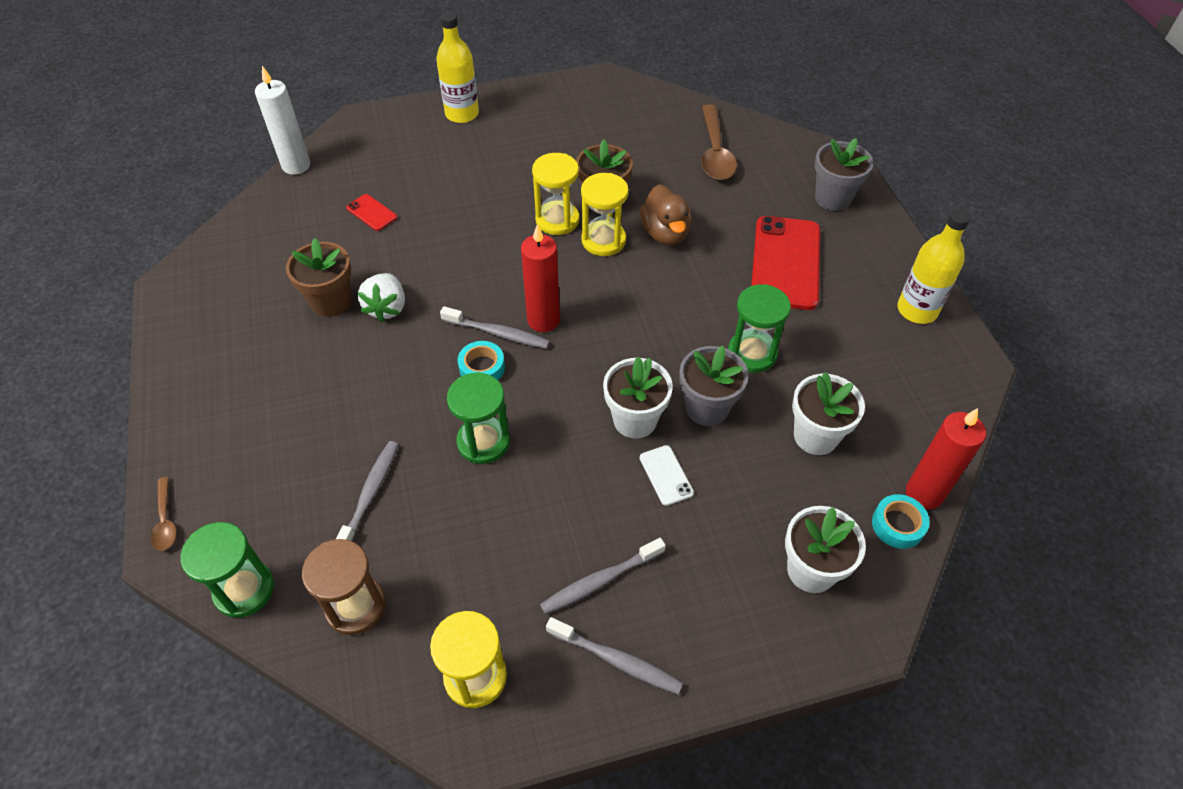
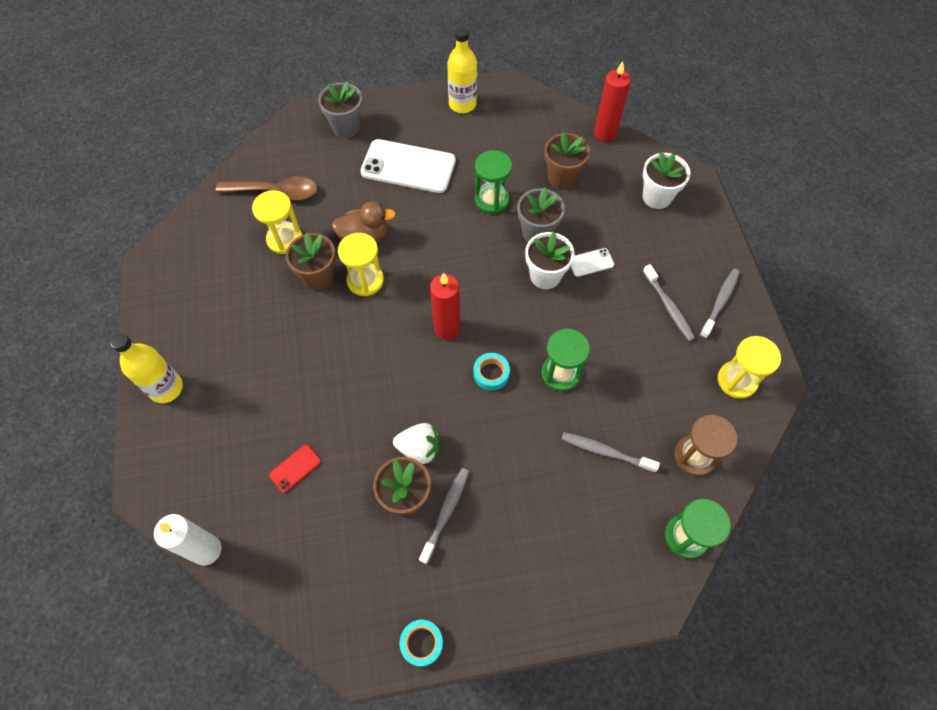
camera: 85 degrees left, 10 degrees up
brown spoon [150,477,177,551] -> none
grey toothbrush [440,306,550,349] -> grey toothbrush moved to [419,468,469,564]
yellow hourglass [532,153,579,235] -> yellow hourglass moved to [252,190,302,254]
red phone [751,216,820,310] -> white phone [361,139,456,193]
white flower pot [792,372,865,455] -> brown flower pot [544,132,590,189]
turquoise tape [872,494,930,549] -> turquoise tape moved to [399,620,443,667]

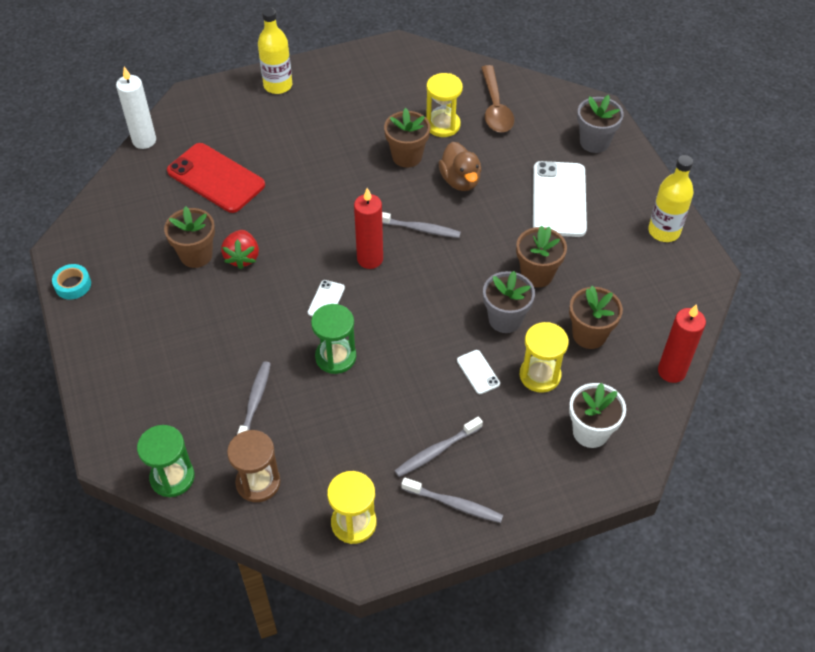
camera: 80 degrees right, 10 degrees down
red phone [269,444,321,493] -> red phone [167,143,265,213], size x2.24
yellow hourglass [338,233,384,296] -> yellow hourglass moved to [520,322,569,393]
white strawberry [393,423,439,464] -> red strawberry [221,230,259,269]
grey toothbrush [419,468,469,564] -> grey toothbrush moved to [382,212,461,238]
turquoise tape [473,353,510,391] -> white phone [308,280,345,316]
green hourglass [474,150,512,214] -> brown flower pot [516,225,567,288]
white flower pot [525,232,574,289] -> none

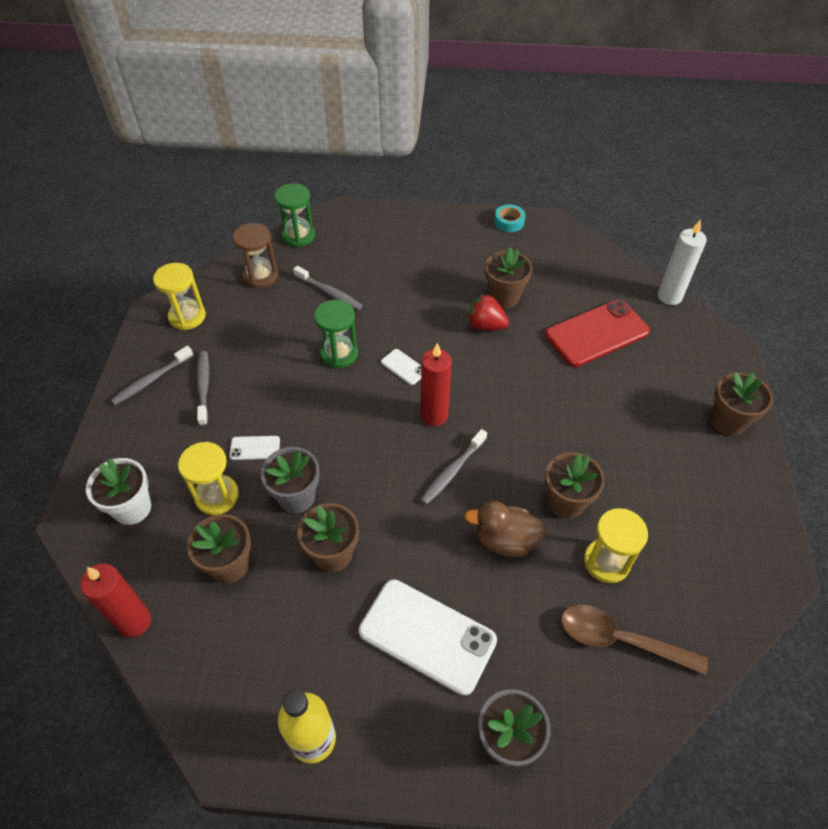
camera: 115 degrees right, 0 degrees up
yellow bottle [258,8,292,94] -> brown flower pot [711,372,773,436]

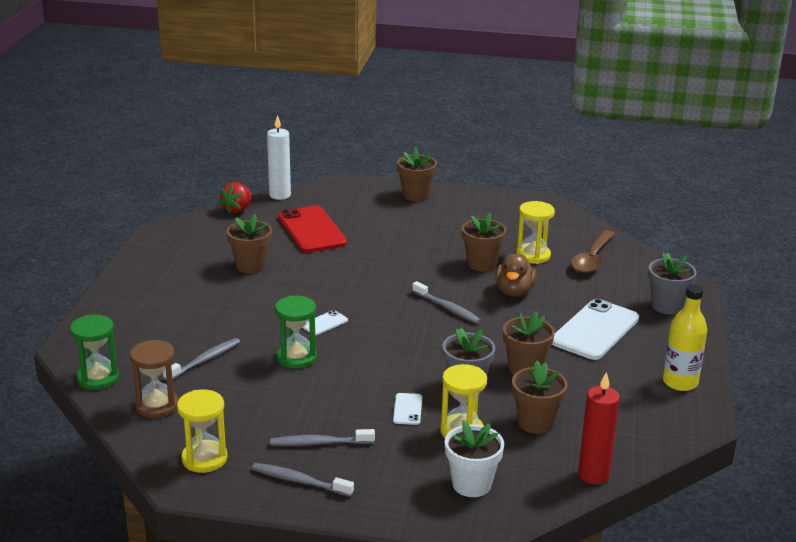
camera: 85 degrees left, 25 degrees down
grey toothbrush [111,346,193,405] -> grey toothbrush turned 150 degrees clockwise [252,463,354,497]
red candle [421,343,452,426] -> none
red strawberry [467,294,509,330] -> red strawberry moved to [219,182,252,213]
turquoise tape [494,205,525,232] -> none

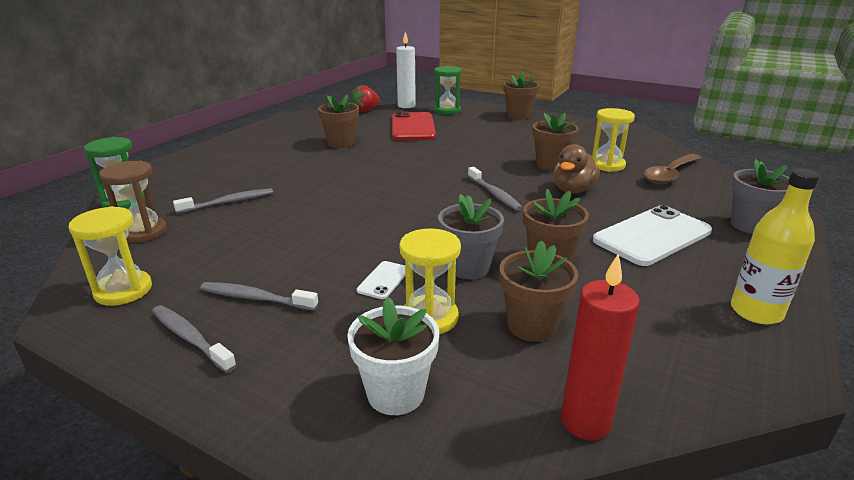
camera: 20 degrees right, 0 degrees up
green hourglass [275,295,317,369] -> green hourglass moved to [434,66,462,114]
white phone [302,310,348,335] -> none

